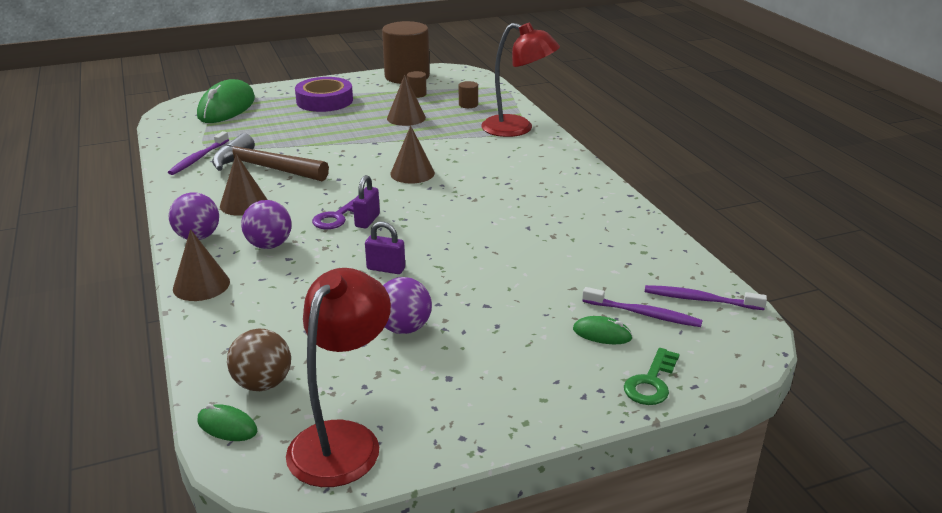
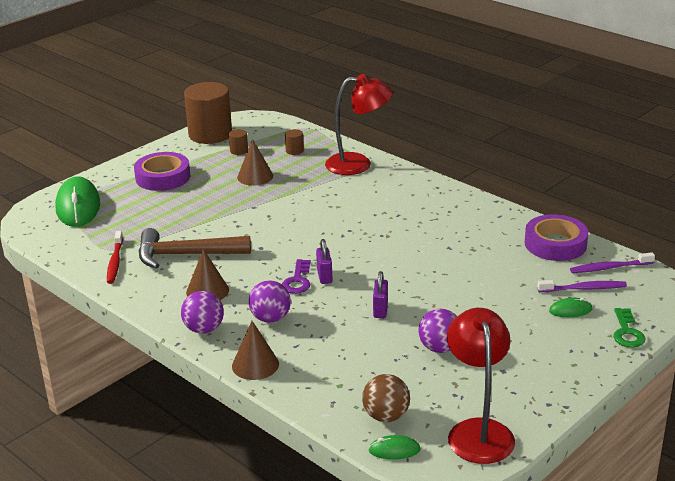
camera: 25 degrees left, 0 degrees up
purple toothbrush [168,131,229,175] -> red toothbrush [107,231,123,284]
purple padlock [365,221,405,274] -> purple padlock turned 75 degrees counterclockwise [373,271,388,318]
brown cone [390,125,435,184] -> none
none -> purple tape [525,214,588,261]

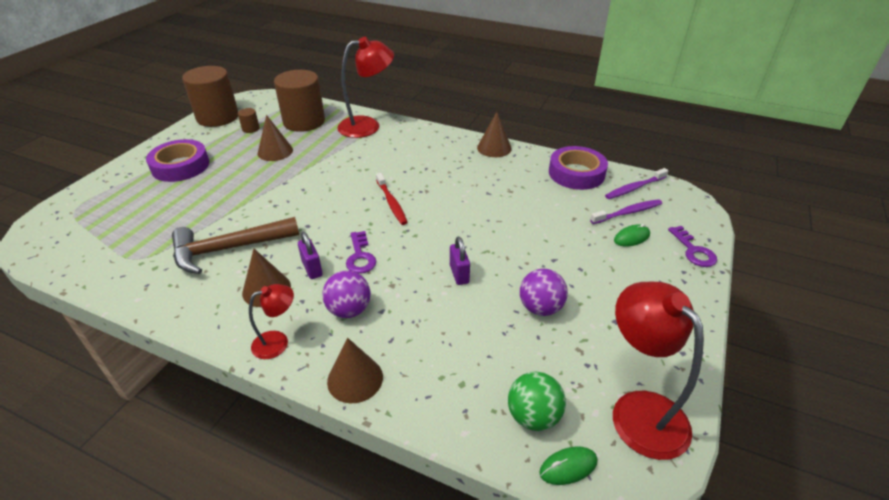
camera: 20 degrees left, 10 degrees up
green mouse [55,176,100,227] -> none
red toothbrush [107,231,123,284] -> red toothbrush moved to [376,173,408,225]
purple ball [181,291,224,334] -> red lamp [249,284,294,359]
brown cylinder [285,129,304,155] -> brown cylinder [274,70,325,132], size x2.49
purple padlock [316,239,332,284] -> purple padlock moved to [298,232,323,279]
brown ball [362,374,410,422] -> green ball [508,372,566,431]
green key [613,308,646,348] -> purple key [668,226,717,267]
none -> brown cone [477,112,512,157]

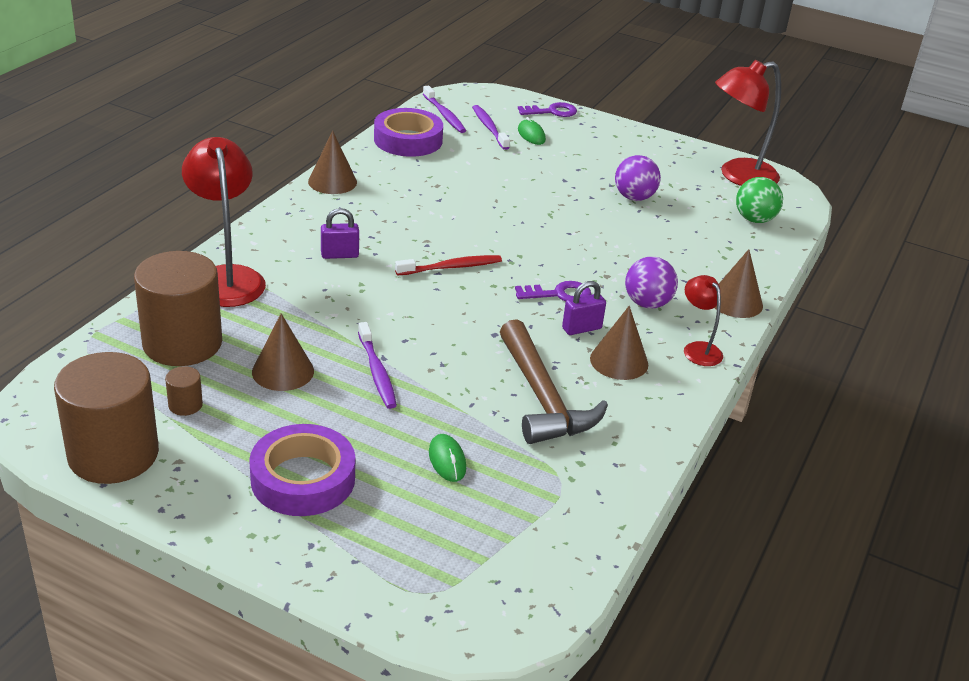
camera: 90 degrees left, 5 degrees down
purple padlock [450,237,470,285] -> purple padlock moved to [321,208,359,259]
green mouse [539,447,597,485] -> green mouse moved to [429,434,466,482]
none -> purple toothbrush [358,322,397,409]

